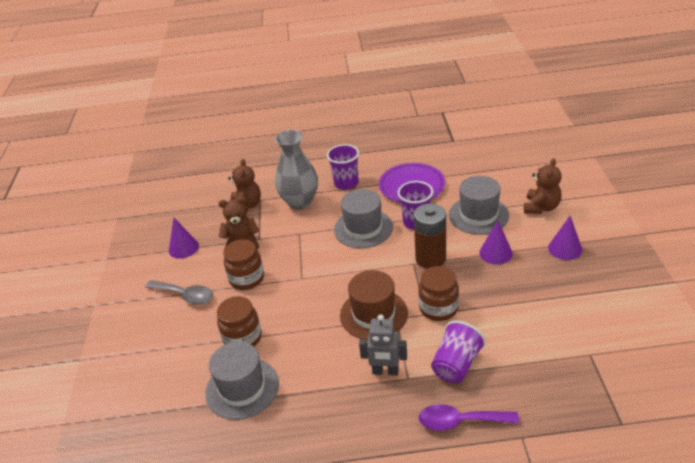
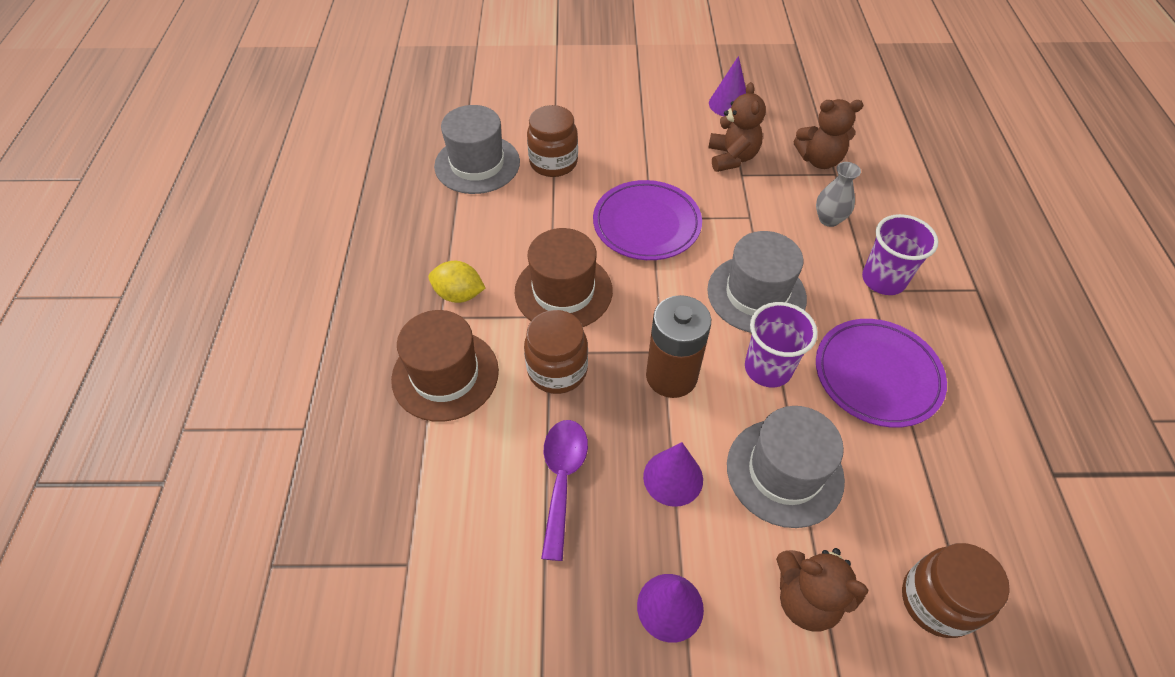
camera: 90 degrees right, 15 degrees up
grey spoon [145,280,213,305] -> none
brown jar [224,239,264,290] -> brown jar moved to [902,543,1010,638]
grey vase [275,130,318,210] -> grey vase [816,162,861,227], size x0.52
grey robot [359,314,407,375] -> yellow lemon [428,261,485,303]
purple spoon [419,404,519,431] -> purple spoon moved to [541,420,588,561]
purple cup [431,321,486,383] -> brown hat [391,310,499,422]
none -> purple plate [593,180,702,260]

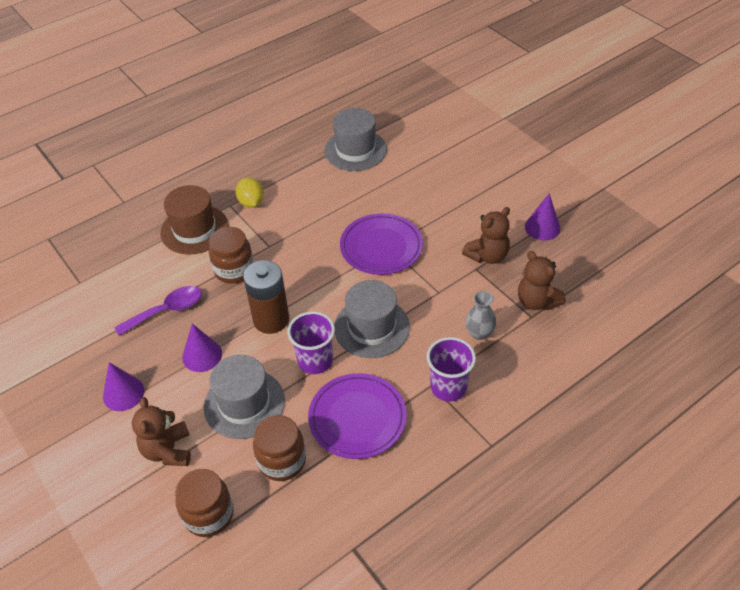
camera: 55 degrees right, 5 degrees down
brown hat [515,228,613,327] -> none
brown jar [527,105,578,177] -> brown jar moved to [253,415,306,481]

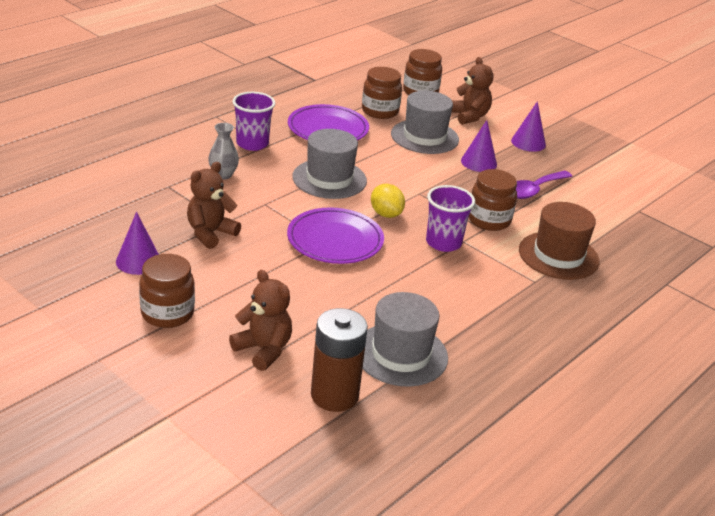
camera: 165 degrees right, 15 degrees down
yellow lemon [235,177,264,208] -> yellow lemon moved to [371,184,405,218]
brown battery [243,260,289,334] -> brown battery moved to [311,308,368,412]
purple cup [287,311,335,374] -> purple cup moved to [426,185,475,252]
brown teddy bear [518,251,566,311] -> brown teddy bear moved to [229,270,292,371]
none -> brown jar [139,254,195,328]

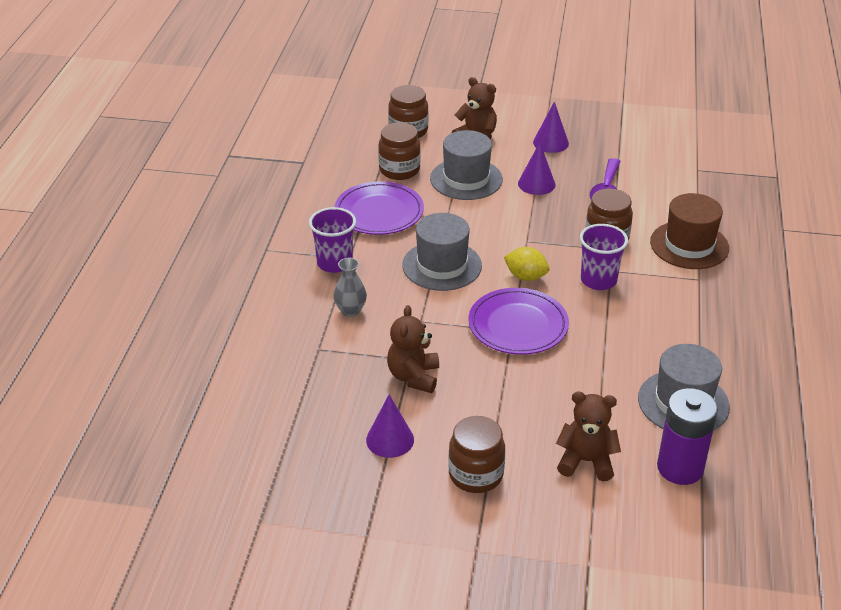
camera: 30 degrees left, 5 degrees up
brown battery [311,308,368,412] -> purple battery [657,388,718,485]

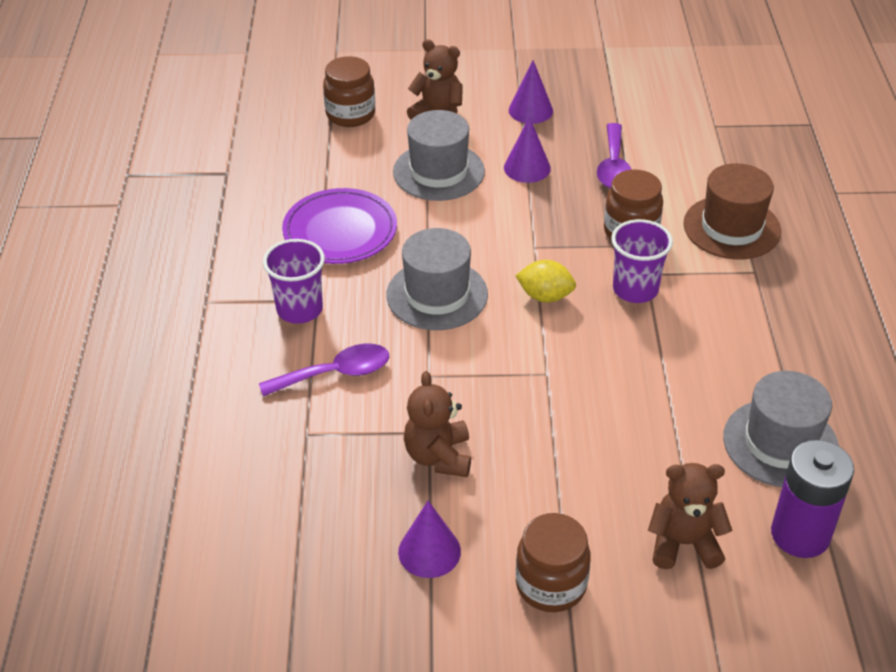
camera: 10 degrees left, 5 degrees up
grey vase [333,258,367,317] -> purple spoon [259,344,389,396]
brown jar [378,122,421,180] -> none
purple plate [468,288,569,355] -> none

